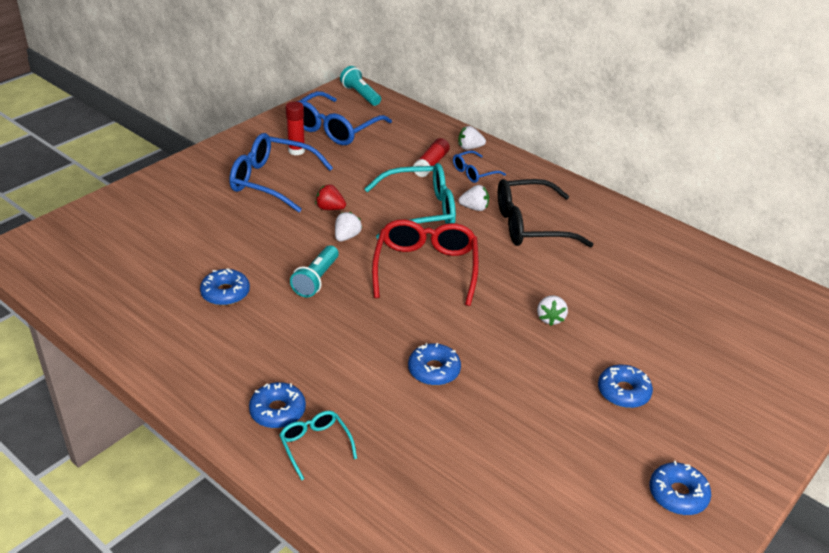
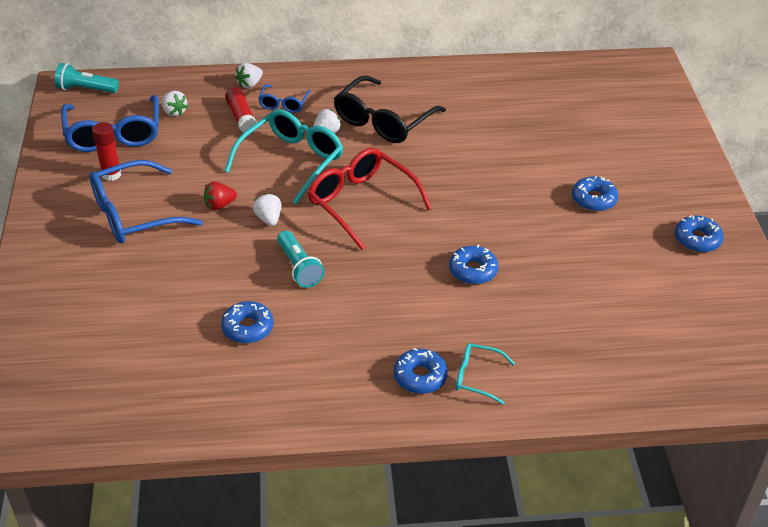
camera: 45 degrees left, 5 degrees up
white strawberry [537,295,568,326] -> white strawberry moved to [162,91,188,117]

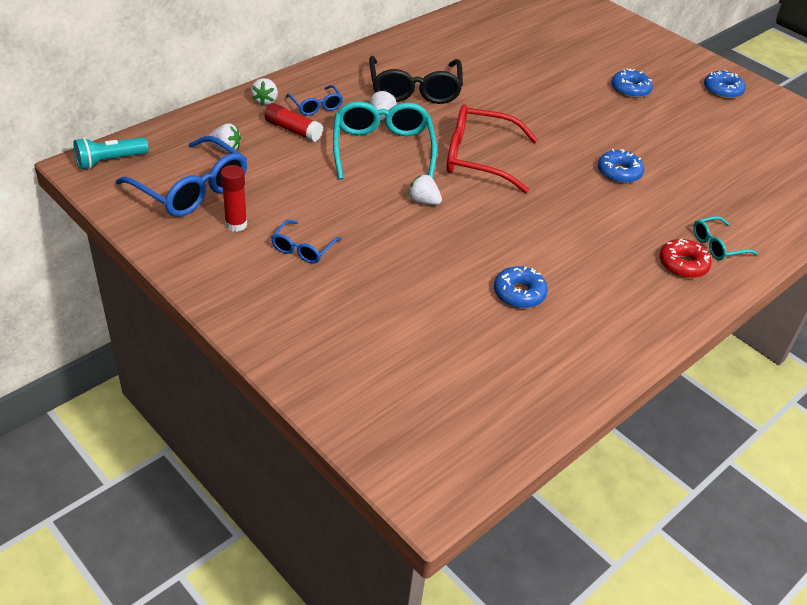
camera: 40 degrees left, 0 degrees up
blue glasses [90,160,203,243] -> blue glasses [271,220,341,263], size x0.52
red strawberry [204,182,237,210] -> none
turquoise flashlight [277,231,324,288] -> none
blue donut [394,348,448,394] -> red donut [659,238,712,278]

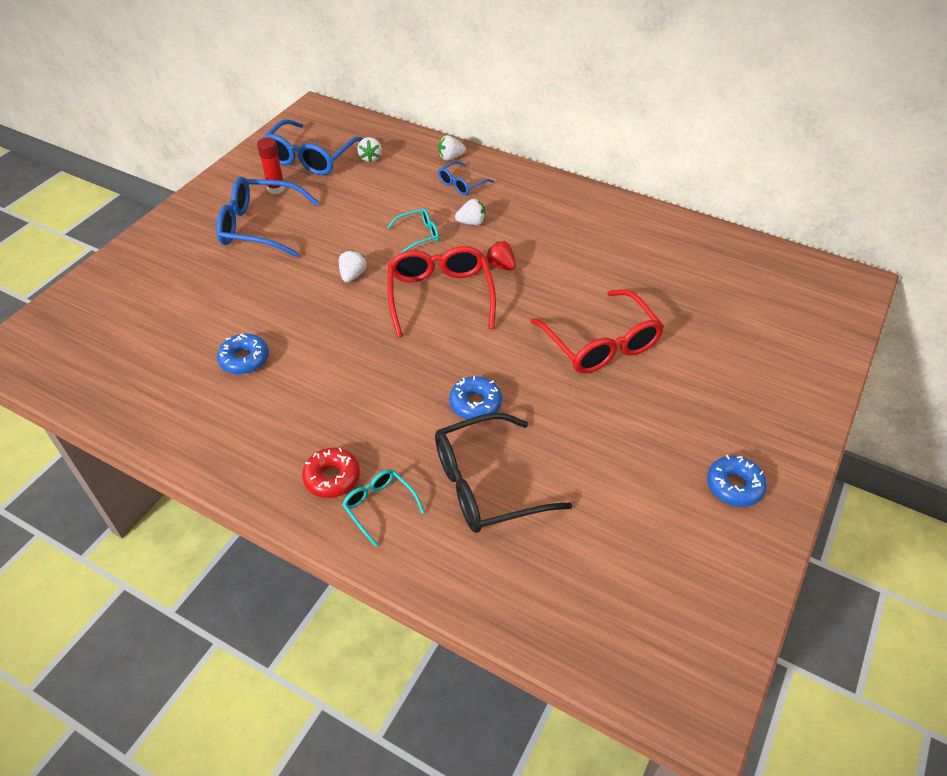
camera: 75 degrees right, 5 degrees up
turquoise flashlight [74,137,149,169] -> none
red glue stick [265,103,323,142] -> none
blue glasses [271,220,341,263] -> blue glasses [216,177,319,257], size x1.94
turquoise glasses [333,101,437,180] -> turquoise glasses [387,208,439,253], size x0.52
black glasses [369,56,463,104] -> black glasses moved to [435,413,572,533]
blue donut [611,69,653,98] -> none
none -> red strawberry [486,241,516,271]
none -> red glasses [530,289,664,374]

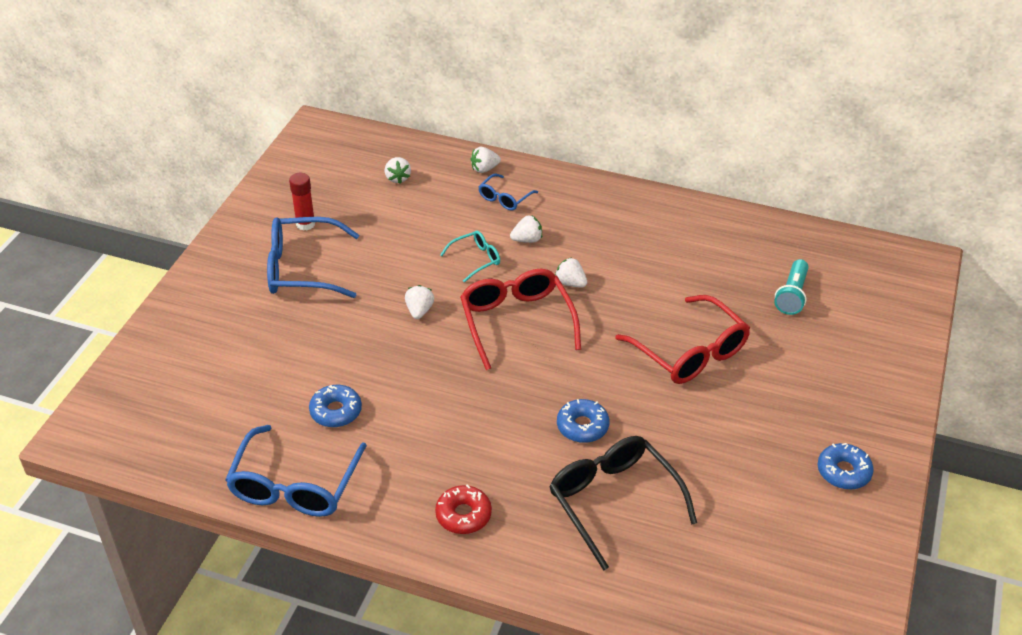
camera: 10 degrees left, 5 degrees down
blue glasses [262,119,363,175] -> blue glasses moved to [225,425,367,517]
turquoise glasses [342,469,425,547] -> none
black glasses [435,413,572,533] -> black glasses turned 90 degrees clockwise [549,436,697,571]
red strawberry [486,241,516,271] -> white strawberry [555,257,587,288]
none -> turquoise flashlight [774,259,809,315]

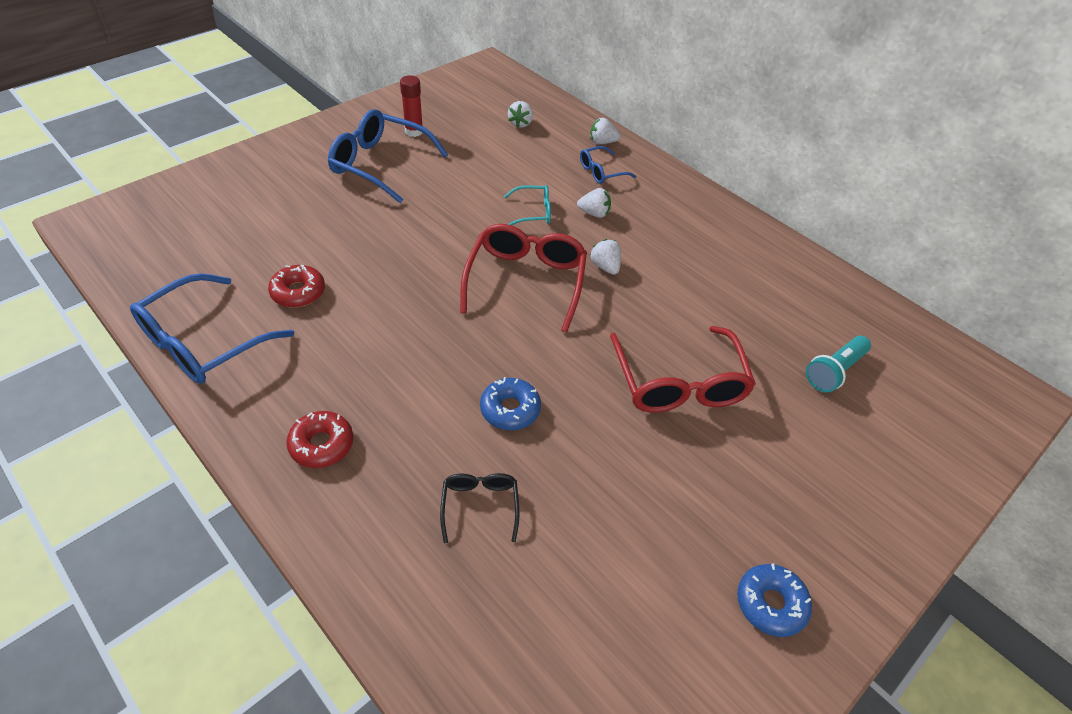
camera: 25 degrees right, 5 degrees up
blue donut [309,385,362,427] -> red donut [268,265,325,308]
white strawberry [405,285,434,319] -> none
black glasses [549,436,697,571] -> black glasses [440,473,520,543], size x0.52

